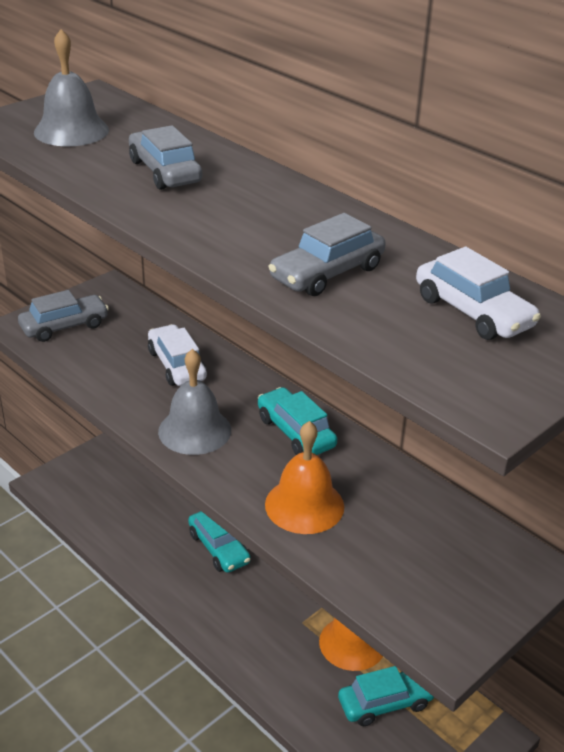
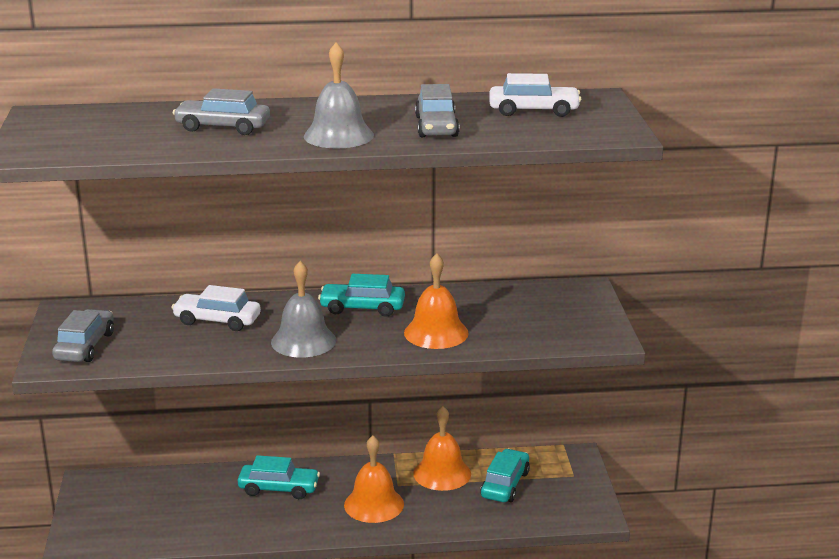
camera: 50 degrees left, 10 degrees down
grey bell [34,29,109,146] -> grey bell moved to [304,42,374,149]
none -> orange bell [344,436,404,523]

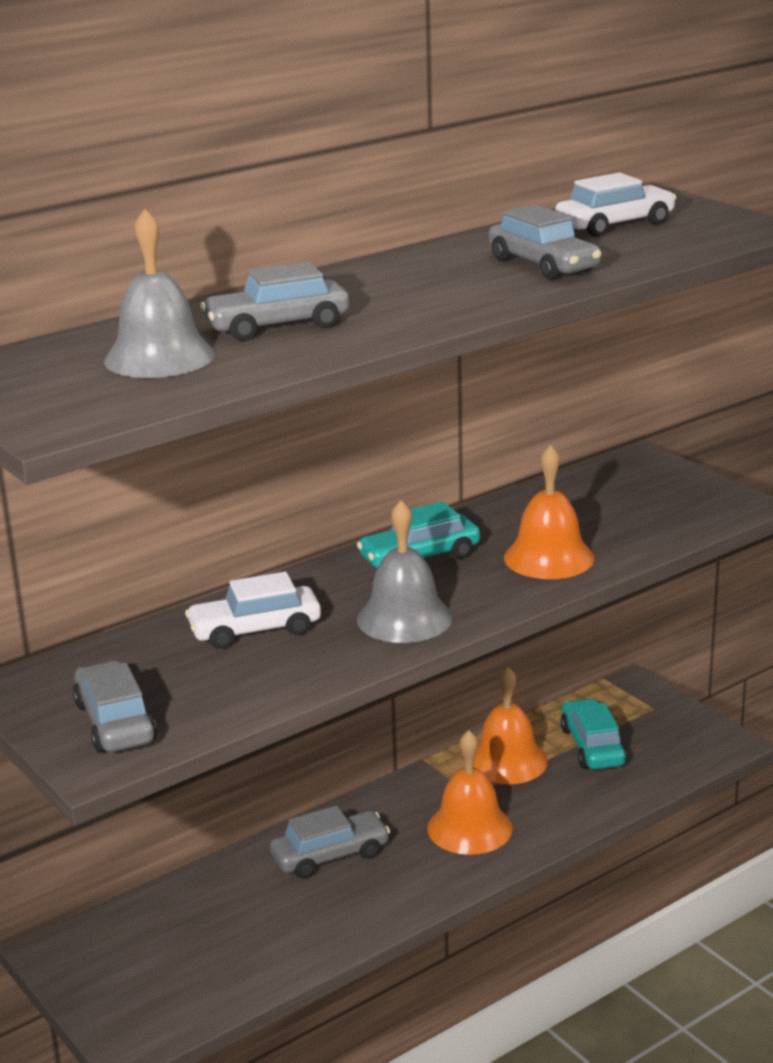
camera: 30 degrees left, 0 degrees up
turquoise car [238,455,320,499] -> grey car [270,806,390,879]
grey bell [304,42,374,149] -> grey bell moved to [104,209,215,378]

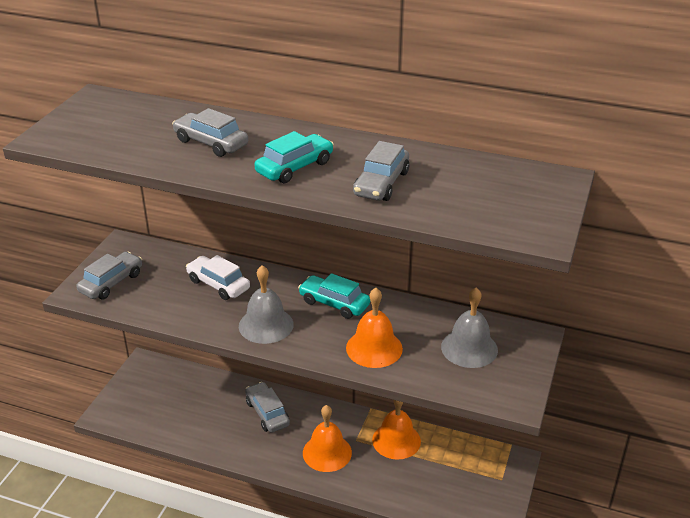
camera: 55 degrees right, 10 degrees up
grey bell [104,209,215,378] -> grey bell moved to [441,288,498,368]
grey car [270,806,390,879] -> grey car turned 150 degrees counterclockwise [245,382,290,433]
white car [555,173,677,237] -> none
turquoise car [560,698,627,770] -> turquoise car moved to [254,131,334,183]

